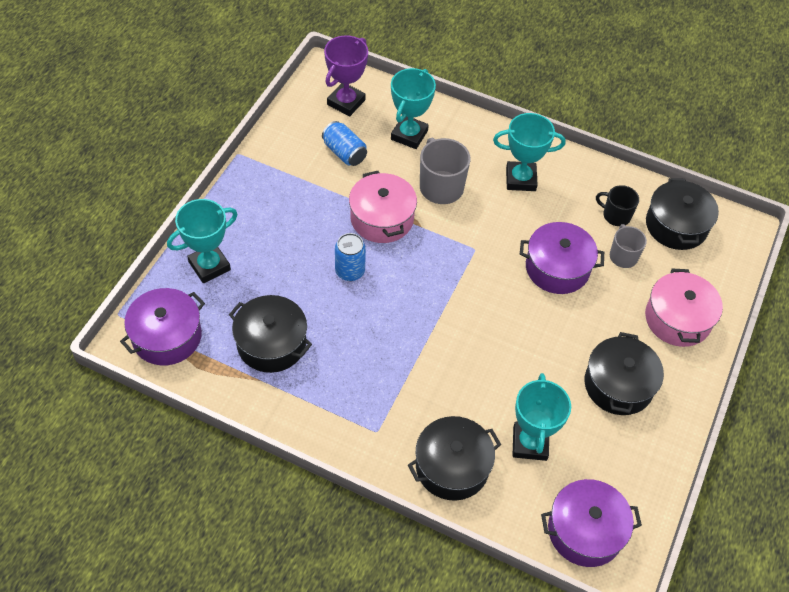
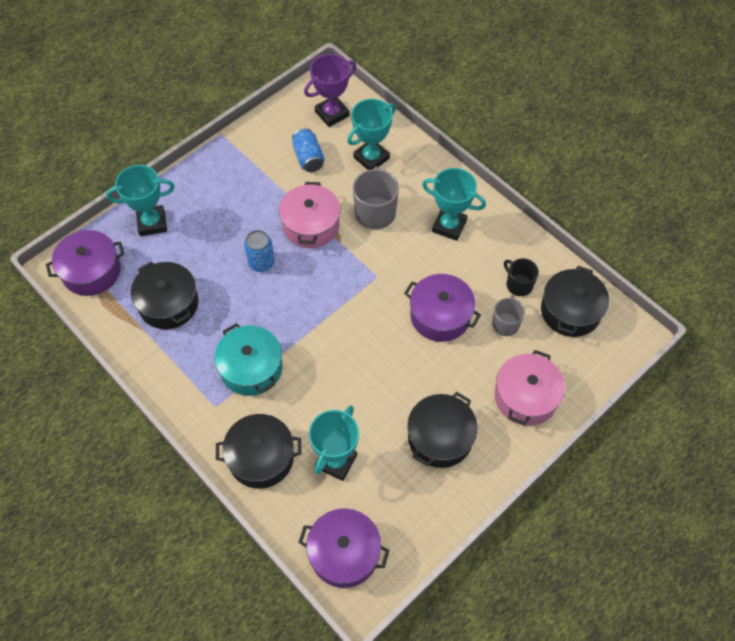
camera: 25 degrees right, 5 degrees up
none -> turquoise pot [214,323,282,396]

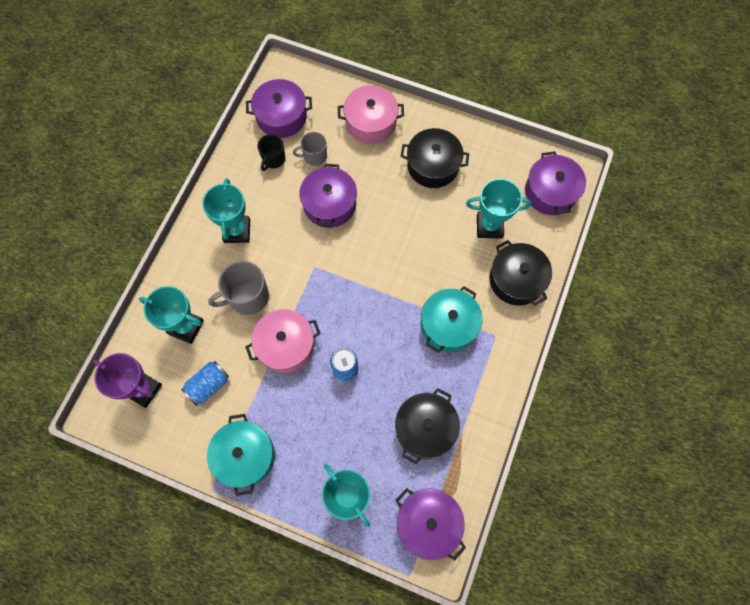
camera: 115 degrees left, 10 degrees up
black pot [541,266,609,337] -> purple pot [246,79,312,138]
none -> turquoise pot [207,414,275,496]

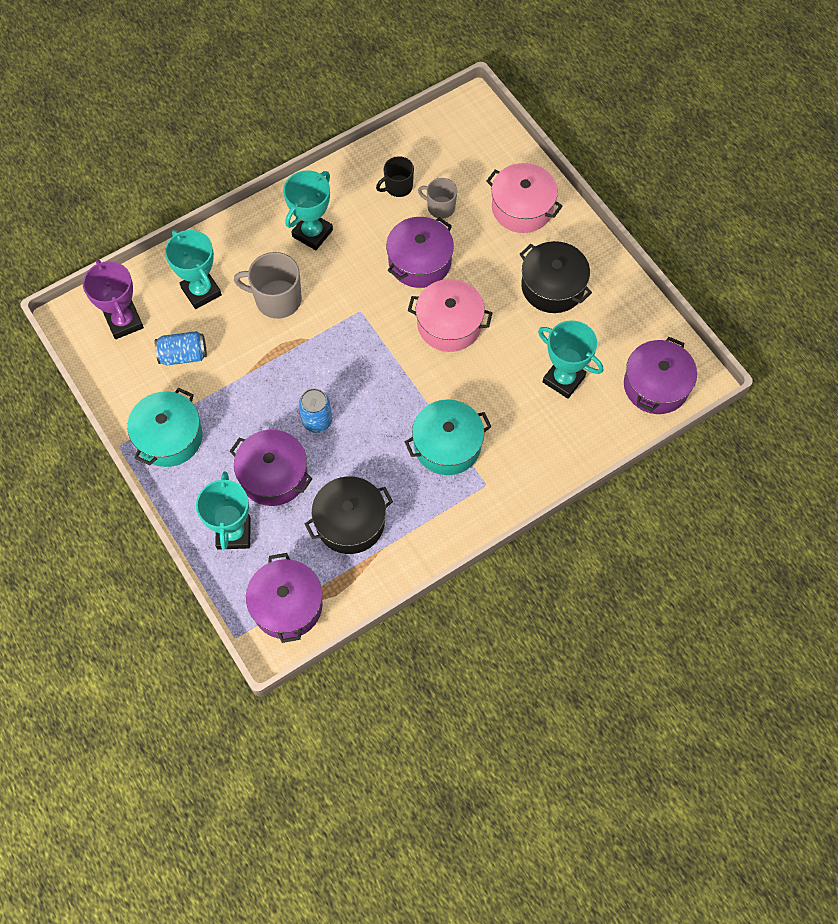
camera: 35 degrees right, 5 degrees down
pink pot [245,309,321,373] -> pink pot moved to [408,279,492,352]
purple pot [246,79,312,138] -> purple pot moved to [229,430,313,506]
black pot [489,240,552,305] -> none

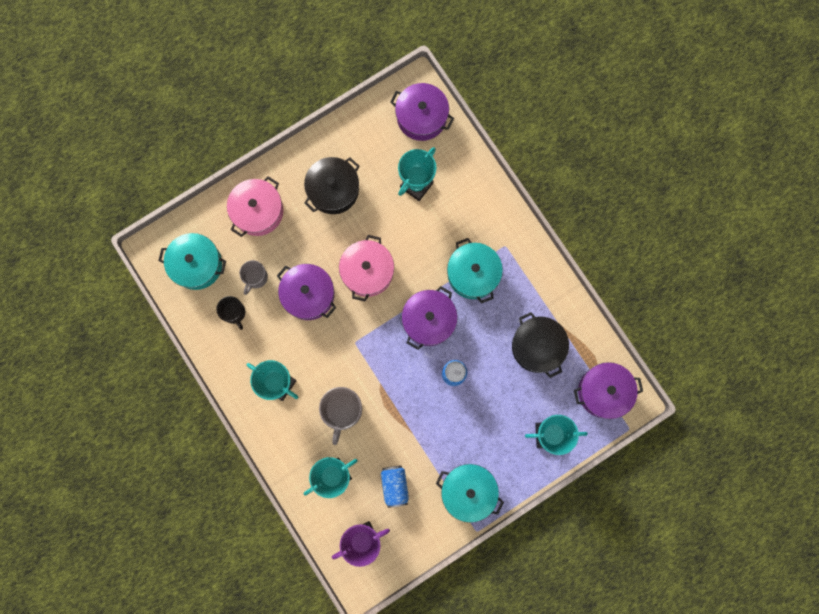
camera: 90 degrees left, 15 degrees up
purple pot [229,430,313,506] -> purple pot moved to [402,286,457,350]
none -> turquoise pot [158,233,226,290]

